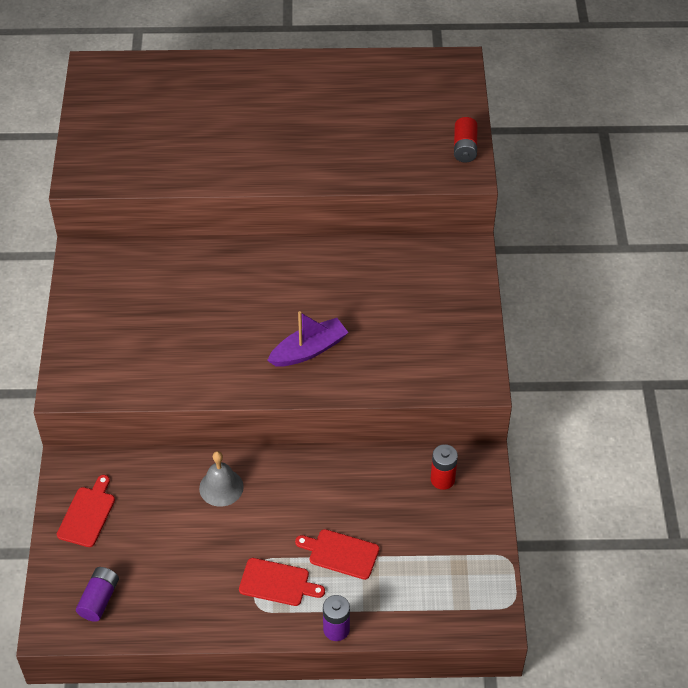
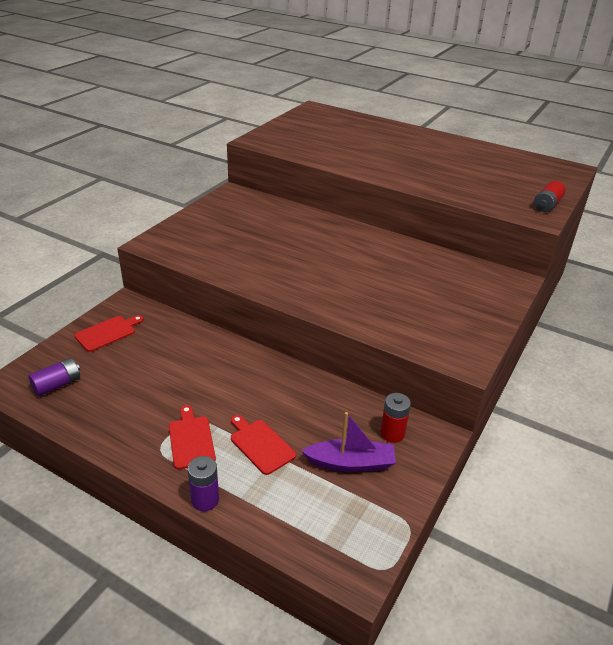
camera: 30 degrees right, 15 degrees down
grey bell [199,451,244,507] -> none
red cutting board [239,558,325,606] -> red cutting board turned 150 degrees counterclockwise [169,405,216,470]
purple boat [267,311,349,367] -> purple boat moved to [302,412,396,472]

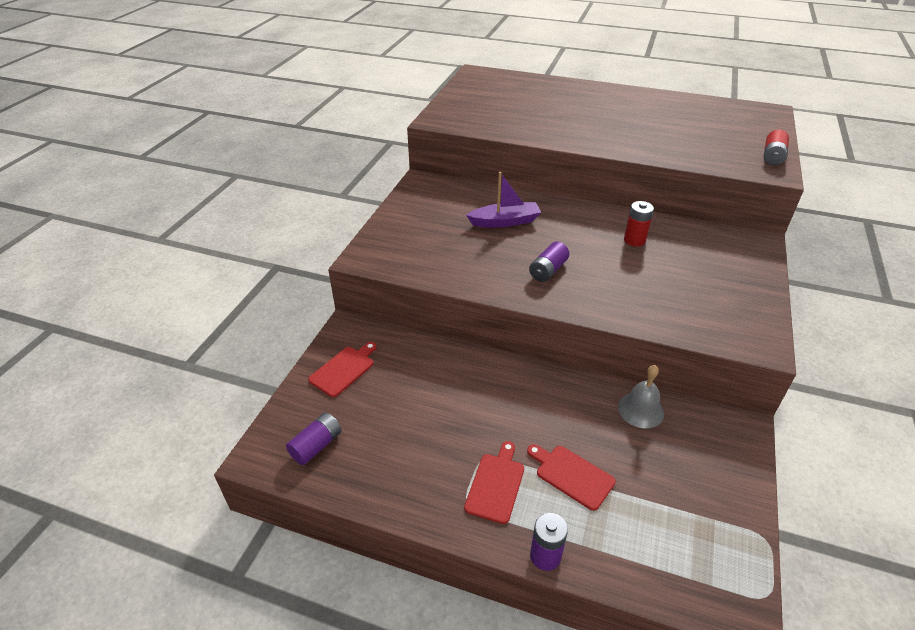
camera: 10 degrees left, 5 degrees up
red cutting board [169,405,216,470] -> red cutting board turned 45 degrees clockwise [464,441,524,524]
purple boat [302,412,396,472] -> purple boat moved to [466,172,541,228]
red battery [380,393,411,443] -> red battery moved to [624,201,654,247]
none -> purple battery [529,241,569,282]
none -> grey bell [618,365,664,428]

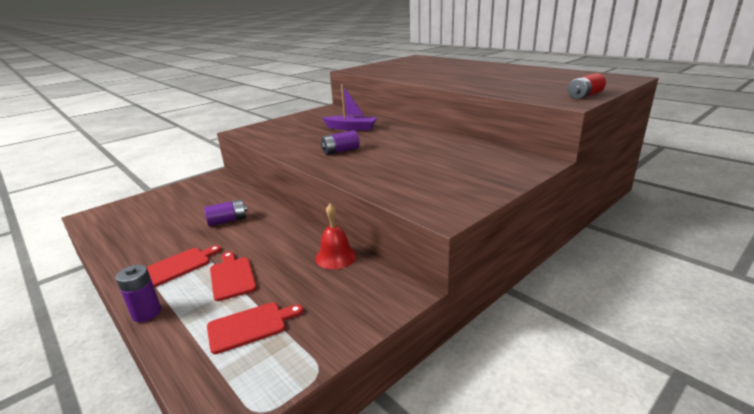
camera: 30 degrees right, 15 degrees down
purple battery [286,412,342,465] -> purple battery moved to [204,199,247,226]
red cutting board [308,342,377,397] -> red cutting board moved to [207,302,303,354]
grey bell [618,365,664,428] -> red bell [315,204,357,269]
red battery [624,201,654,247] -> none

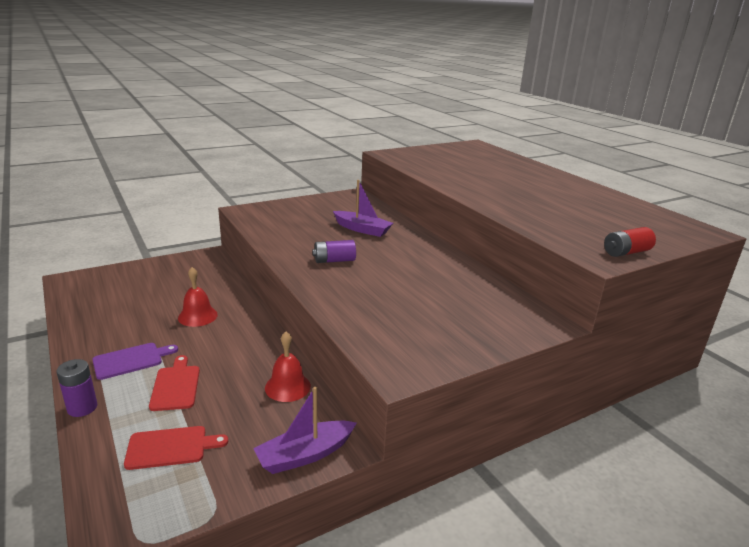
camera: 10 degrees right, 0 degrees up
red cutting board [147,245,221,287] -> purple cutting board [92,343,178,380]
purple battery [204,199,247,226] -> red bell [178,267,218,327]
none -> purple boat [253,387,357,474]

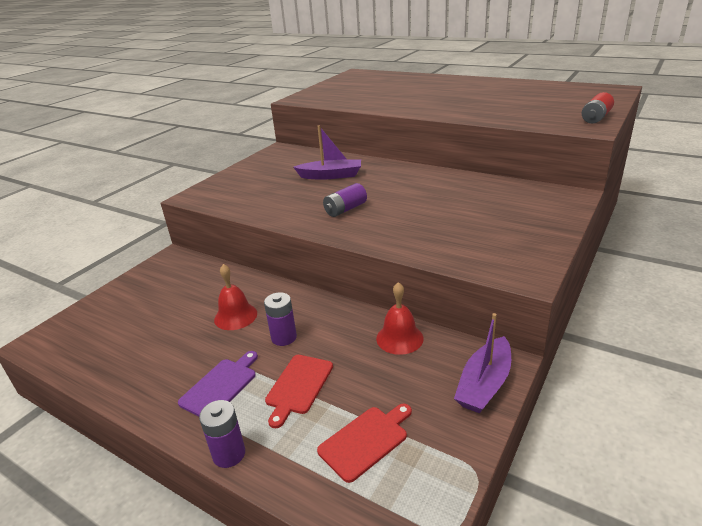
camera: 25 degrees left, 5 degrees up
red cutting board [149,355,200,411] -> red cutting board turned 120 degrees counterclockwise [265,355,333,428]
none -> purple battery [264,292,297,346]

